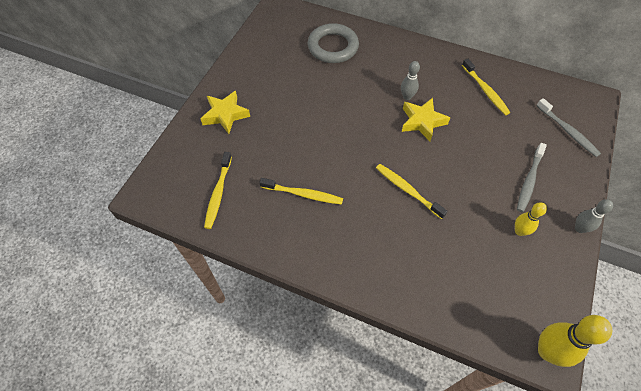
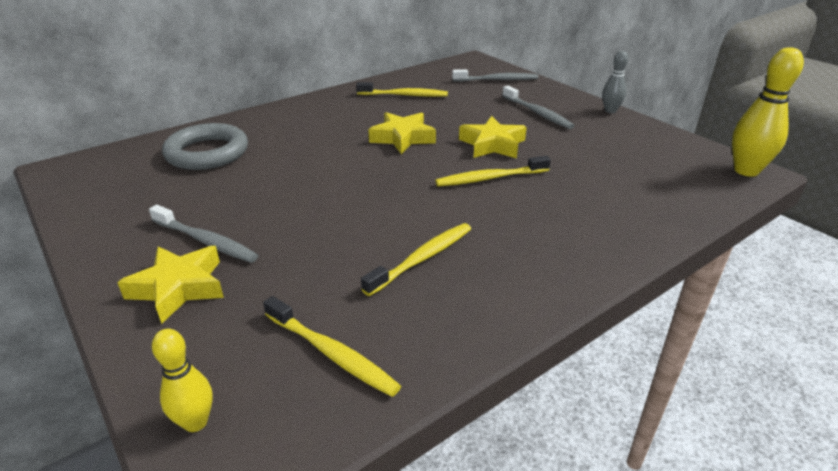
camera: 60 degrees left, 25 degrees down
grey bowling pin [401,61,420,100] -> none
yellow bowling pin [515,202,547,236] -> yellow bowling pin moved to [152,329,213,432]
none -> grey toothbrush [149,205,259,263]
none -> yellow star [459,116,527,158]

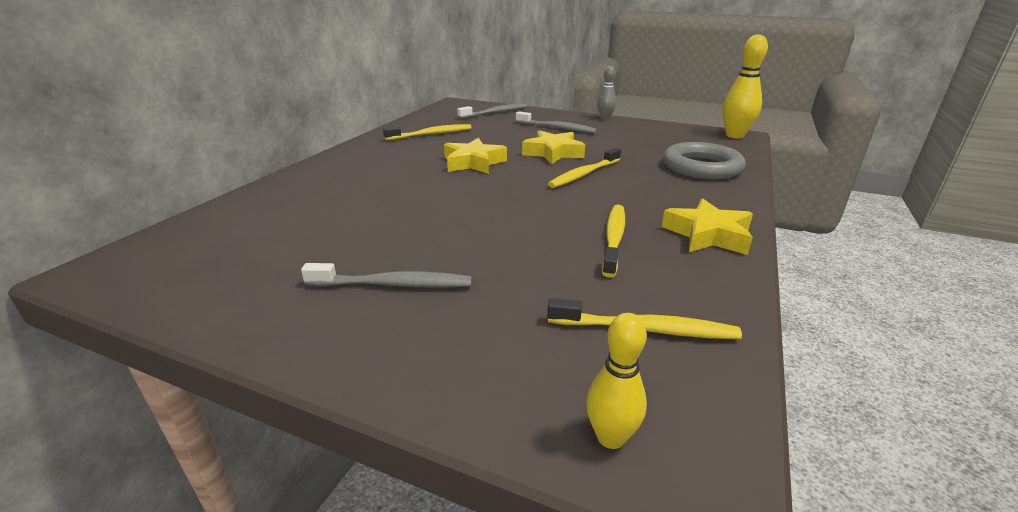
camera: 30 degrees left, 5 degrees down
yellow star [117,246,224,324] -> yellow star moved to [662,198,753,255]
grey ring [162,123,248,170] -> grey ring moved to [663,142,746,179]

